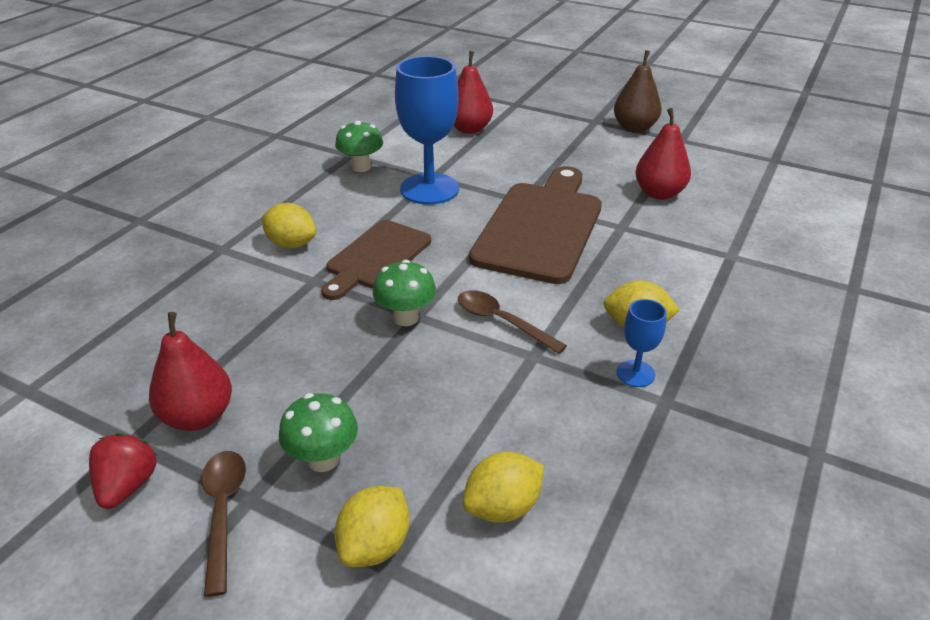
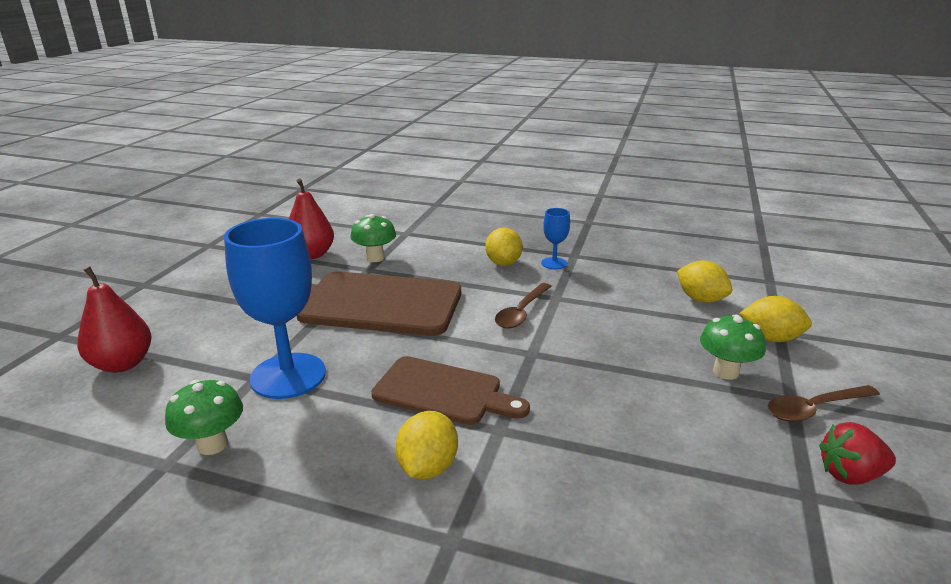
camera: 100 degrees left, 10 degrees down
red pear [149,312,232,431] -> none
green mushroom [373,260,436,326] -> green mushroom moved to [350,214,396,262]
brown pear [614,50,662,133] -> none

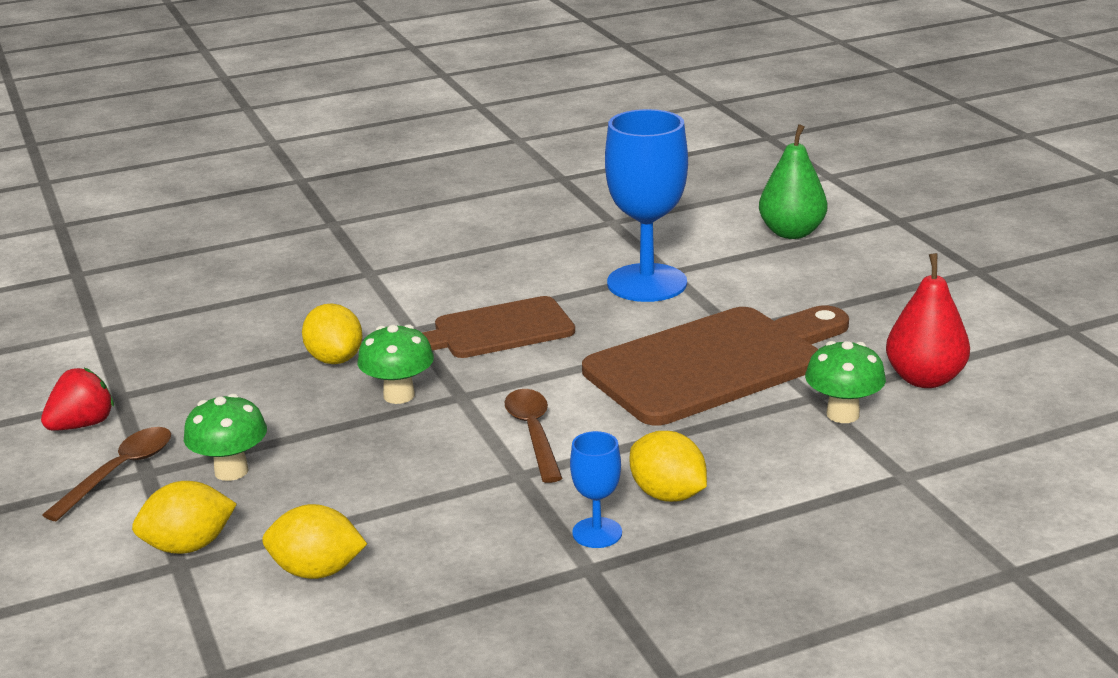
camera: 140 degrees right, 0 degrees up
red pear [78,267,152,373] -> green pear [759,124,827,239]
green mushroom [165,380,243,455] -> green mushroom moved to [358,324,434,404]
yellow lemon [395,411,458,479] -> yellow lemon moved to [302,303,362,364]

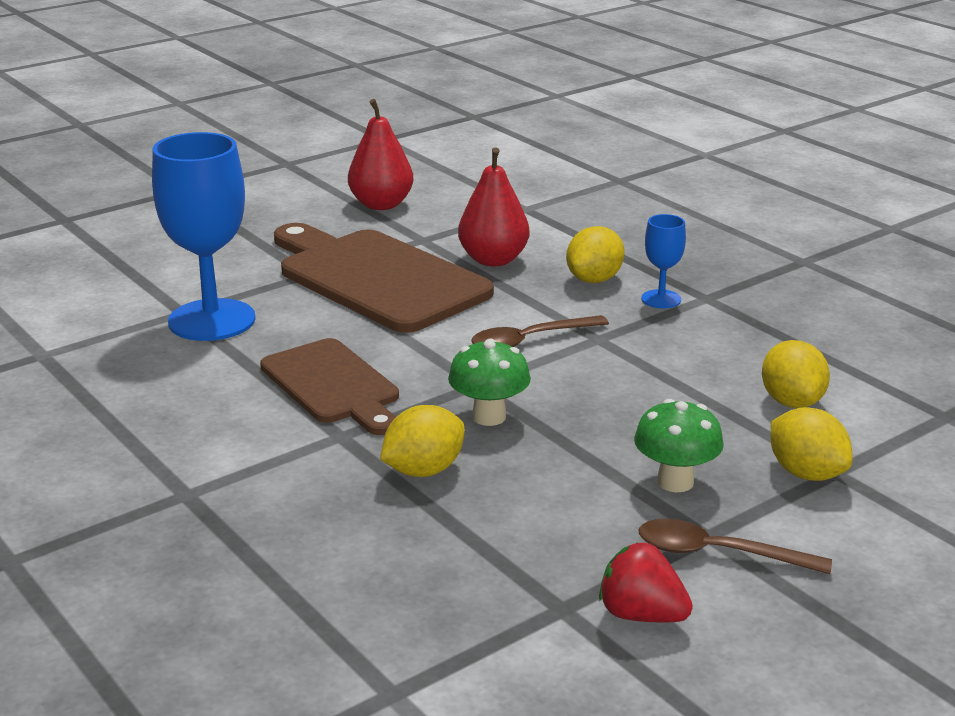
camera: 105 degrees left, 0 degrees up
green pear [759,124,827,239] -> none
green mushroom [805,341,886,423] -> none
none -> red pear [458,147,529,266]

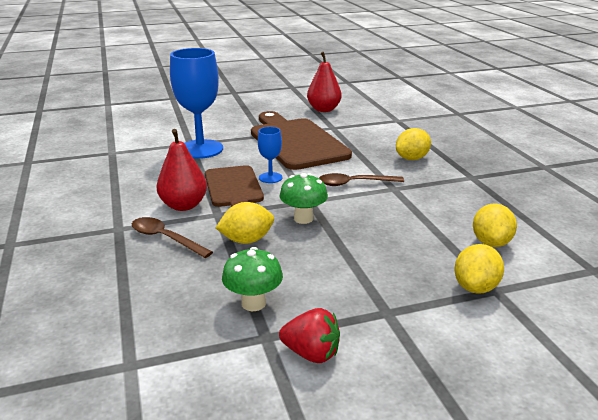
camera: 20 degrees right, 0 degrees up
red pear [458,147,529,266] -> red pear moved to [156,129,207,211]
red strawberry [599,542,693,622] -> red strawberry turned 150 degrees clockwise [279,308,340,363]
green mushroom [634,399,724,492] -> green mushroom moved to [222,247,283,311]
brown spoon [639,519,832,574] -> brown spoon moved to [132,217,213,258]
blue goblet [641,214,686,308] -> blue goblet moved to [258,127,282,183]
yellow lemon [771,407,852,481] -> yellow lemon turned 45 degrees clockwise [454,244,504,294]

